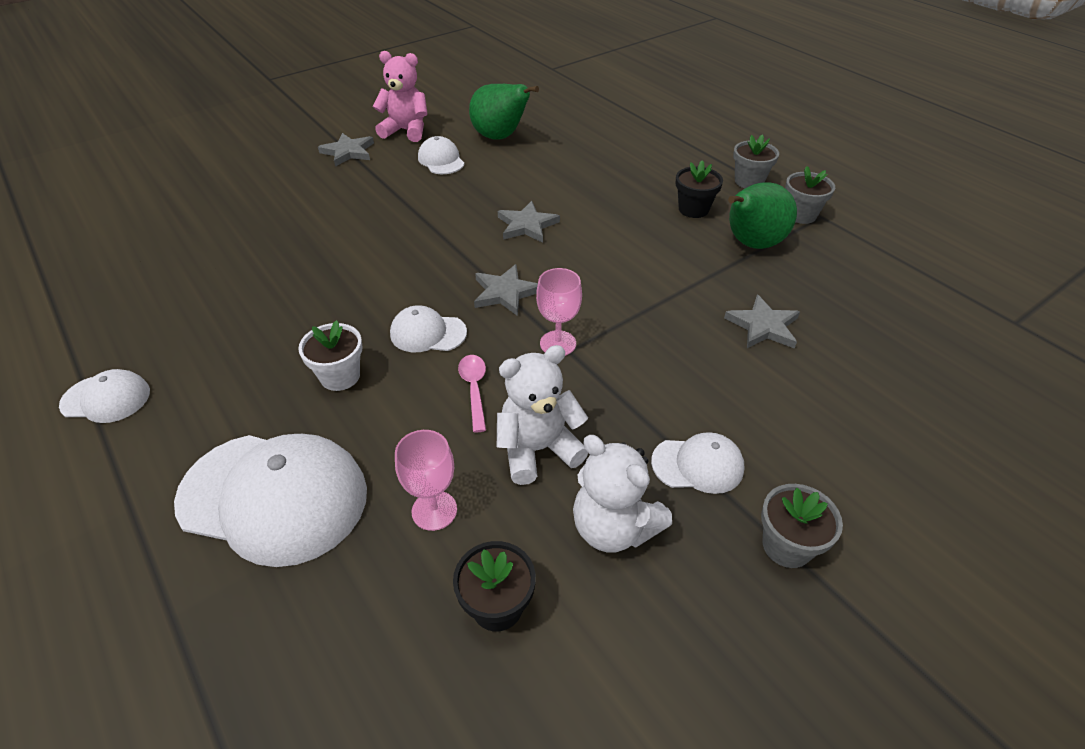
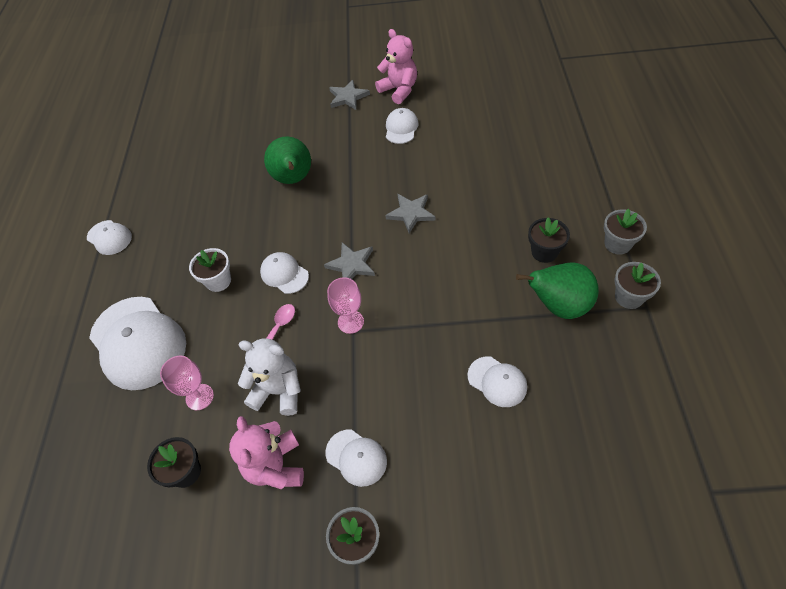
camera: 40 degrees right, 10 degrees up
green pear [469,84,539,139] -> green pear moved to [264,136,311,184]
white teddy bear [573,435,672,552] -> pink teddy bear [229,416,304,489]
grey star [724,294,800,349] -> white cap [467,356,527,407]

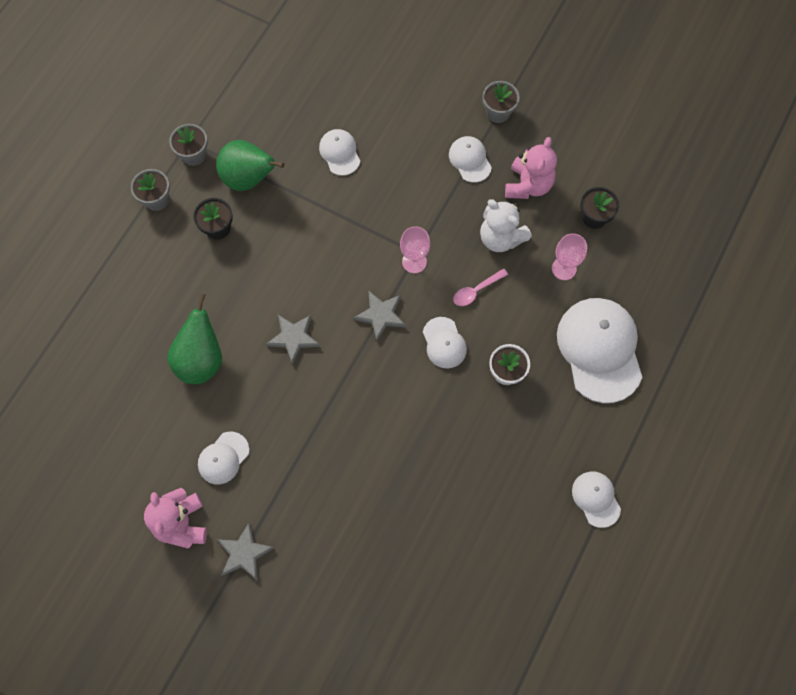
camera: 155 degrees left, 15 degrees up
green pear [264,136,311,184] -> green pear moved to [167,293,222,384]

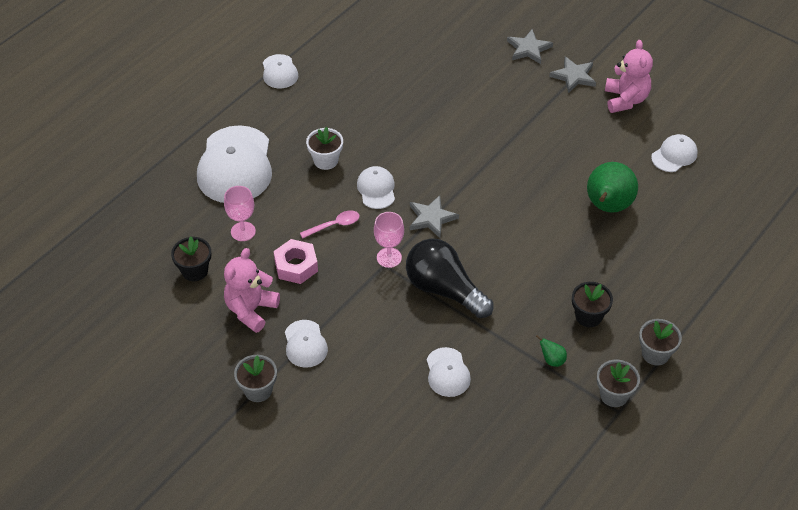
camera: 170 degrees left, 20 degrees down
white cap [198,432,249,484] -> white cap moved to [651,134,698,172]
green pear [216,140,285,191] -> green pear [536,335,567,367], size x0.42
grey star [266,315,320,365] -> grey star moved to [507,29,553,64]
white teddy bear [480,199,532,252] -> pink nut [274,239,318,284]
none -> black light bulb [406,238,493,318]

